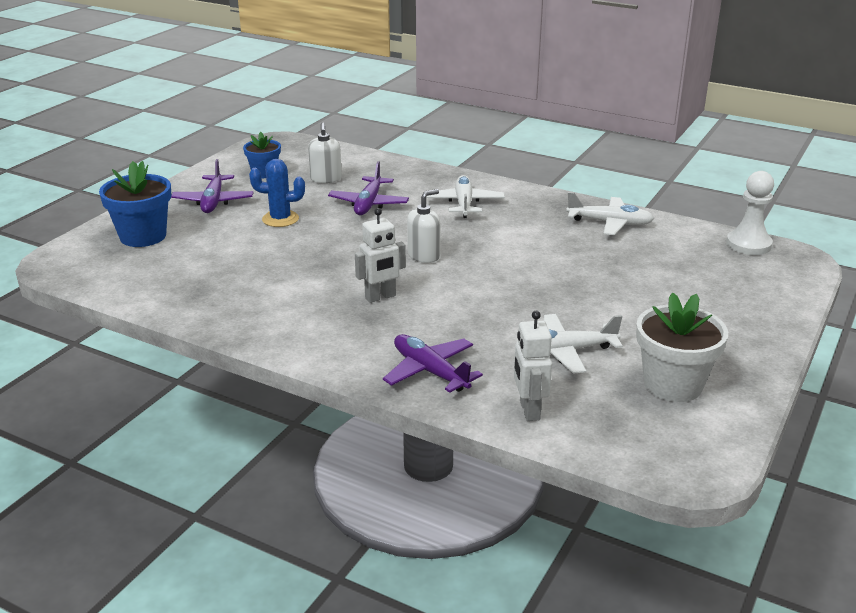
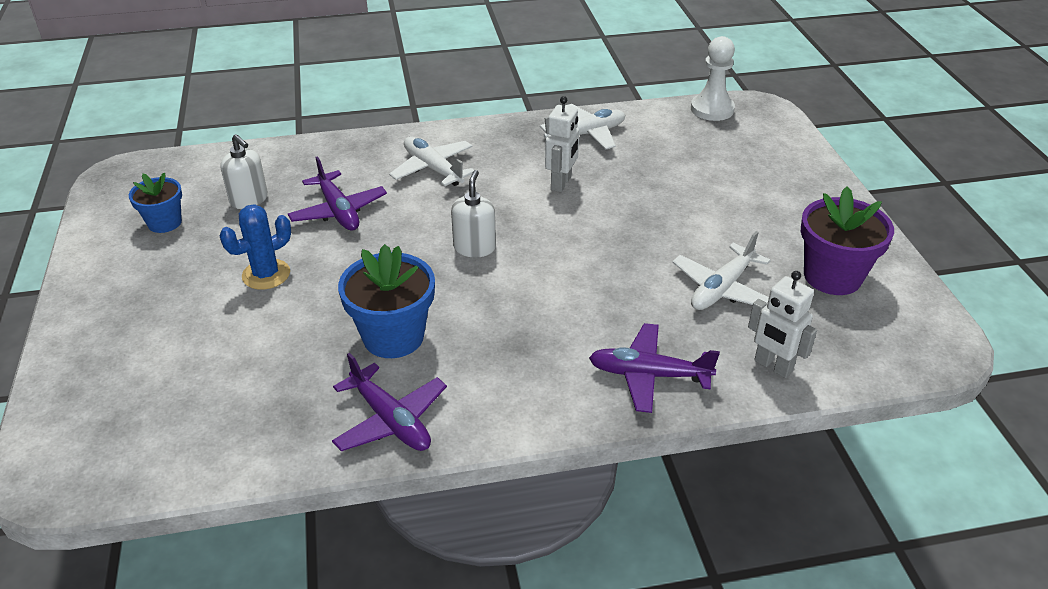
camera: 40 degrees left, 10 degrees up
blue flower pot [99,161,171,247] -> blue flower pot moved to [338,244,435,358]
purple plane [171,159,254,213] -> purple plane moved to [332,353,447,451]
white robot [355,208,406,303] -> white robot moved to [545,96,579,192]
white flower pot [636,293,728,402] -> purple flower pot [801,186,894,295]

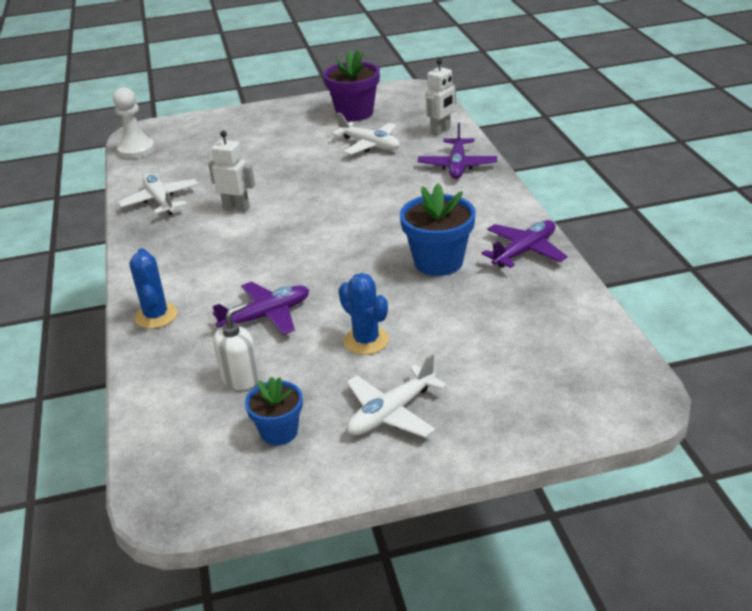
camera: 90 degrees left, 5 degrees down
white plane [389,136,474,186] -> white plane moved to [347,354,447,438]
white soap dispenser [451,170,496,257] -> none
none -> blue cactus [130,248,178,329]

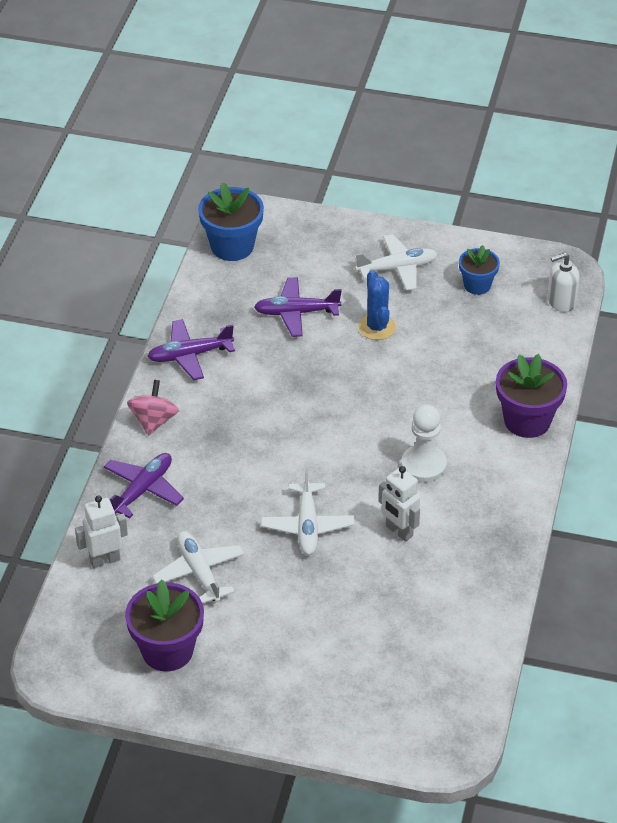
camera: 155 degrees left, 10 degrees up
white pawn [113,87,155,159] -> white pawn moved to [401,405,447,482]
white plane [118,174,198,215] -> white plane moved to [261,468,355,555]
blue cactus [130,248,178,329] -> purple flower pot [496,354,567,438]
purple plane [212,282,309,335] -> purple plane moved to [254,277,342,337]
white soap dispenser [213,303,260,390] -> white soap dispenser moved to [547,253,580,312]
blue flower pot [400,183,476,276] -> blue flower pot moved to [198,182,264,261]
none -> pink spinning top [127,380,179,436]

